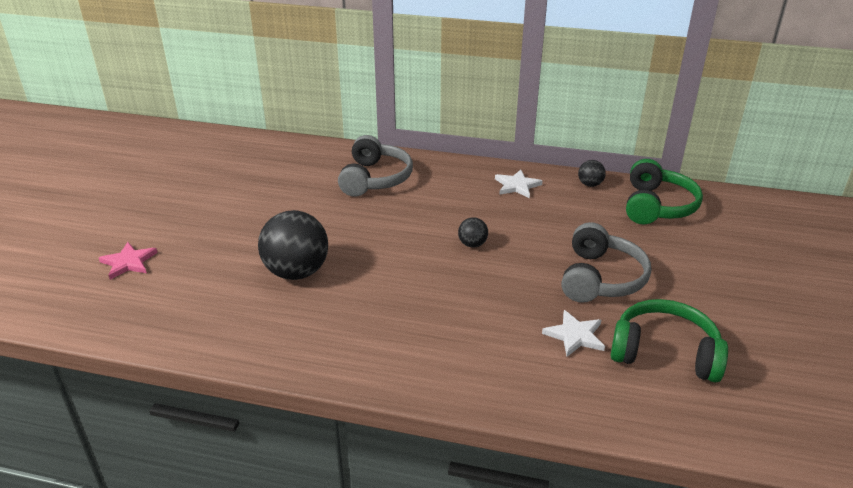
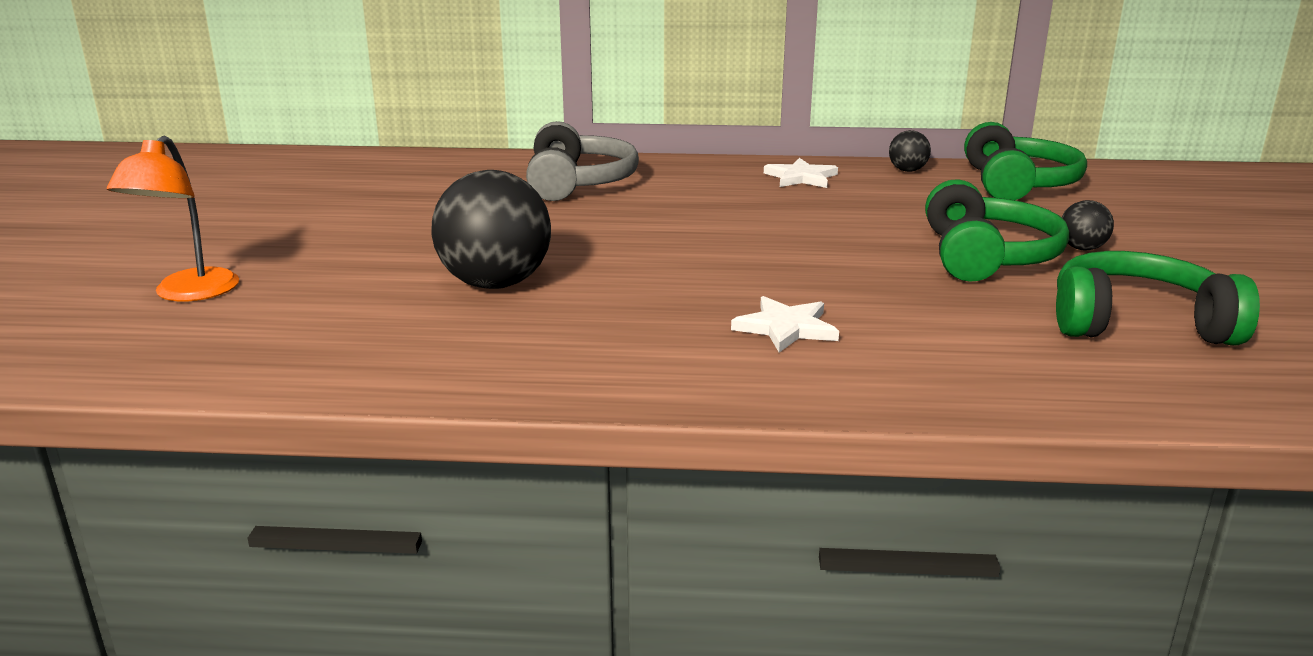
camera: 10 degrees left, 10 degrees down
pink star [99,242,158,280] -> orange lamp [107,136,239,301]
black ball [458,217,488,248] -> black ball moved to [1061,200,1114,251]
white star [542,310,605,357] -> white star moved to [731,296,839,353]
grey headphones [561,222,651,303] -> green headphones [925,179,1069,282]

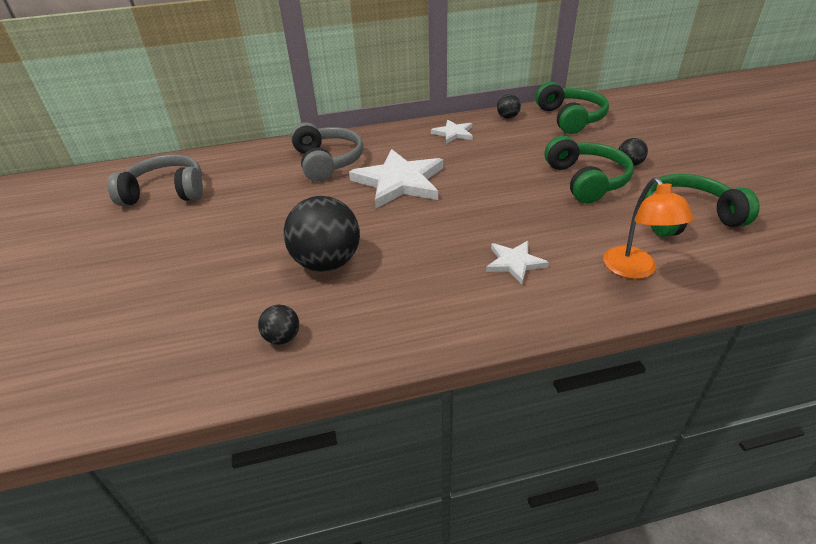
camera: 15 degrees left, 15 degrees up
orange lamp [107,136,239,301] -> orange lamp moved to [603,177,694,279]
none -> grey headphones [107,154,203,206]
none -> black ball [258,305,299,345]
none -> white star [349,149,443,208]

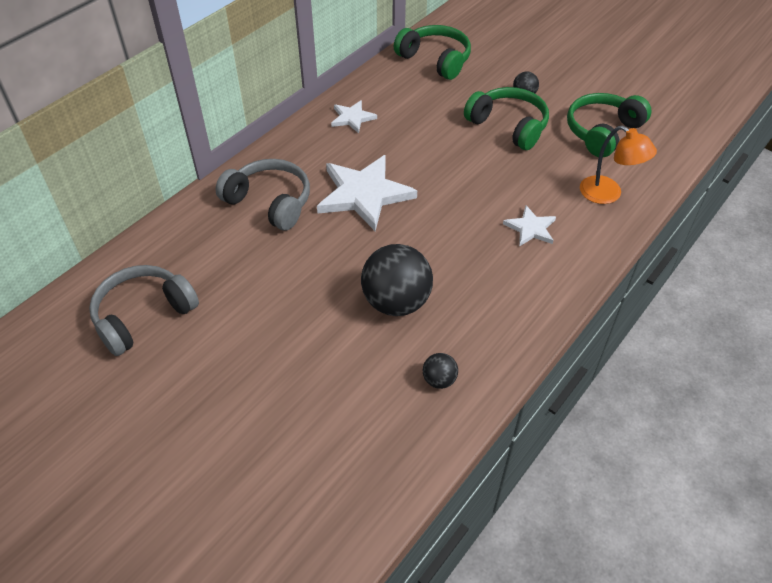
camera: 40 degrees left, 10 degrees up
black ball [497,94,521,119] -> none

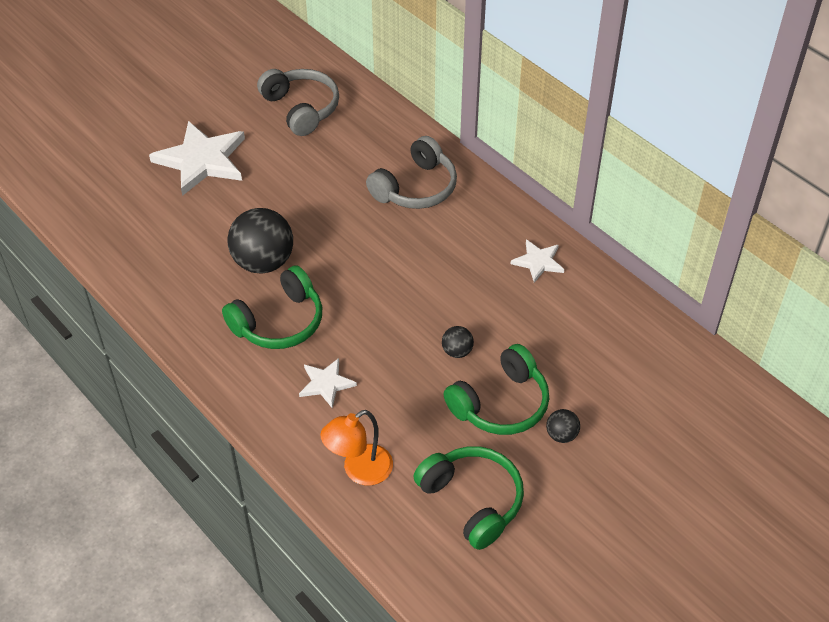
camera: 100 degrees right, 0 degrees up
white star [317,155,417,231] -> white star moved to [149,121,245,196]
green headphones [394,25,471,80] -> green headphones moved to [222,265,322,349]
black ball [423,353,458,389] -> black ball moved to [442,326,474,358]

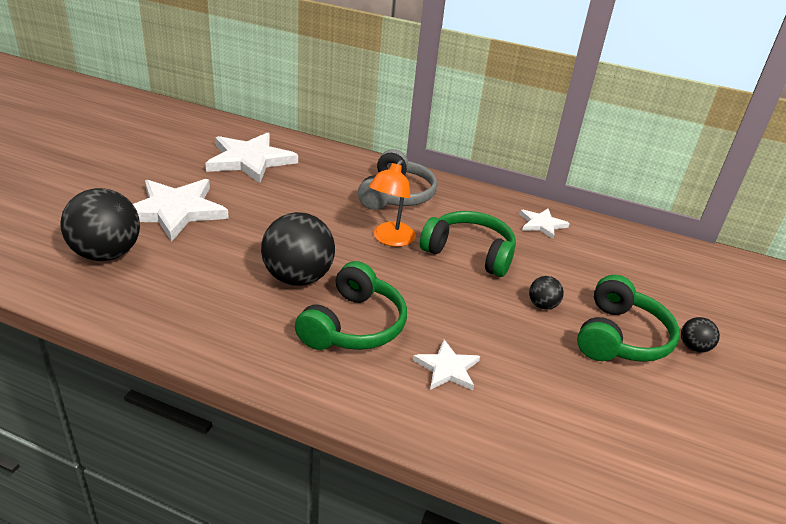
camera: 30 degrees left, 15 degrees down
grey headphones [257,69,339,136] -> white star [205,132,298,183]
orange lamp [320,410,393,485] -> orange lamp moved to [369,160,416,247]
green headphones [413,446,524,550] -> green headphones moved to [420,211,516,277]
none -> black ball [60,188,140,261]

